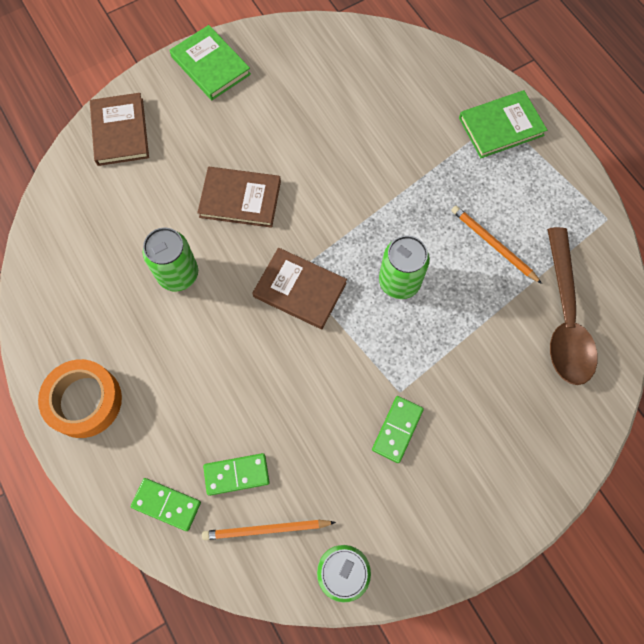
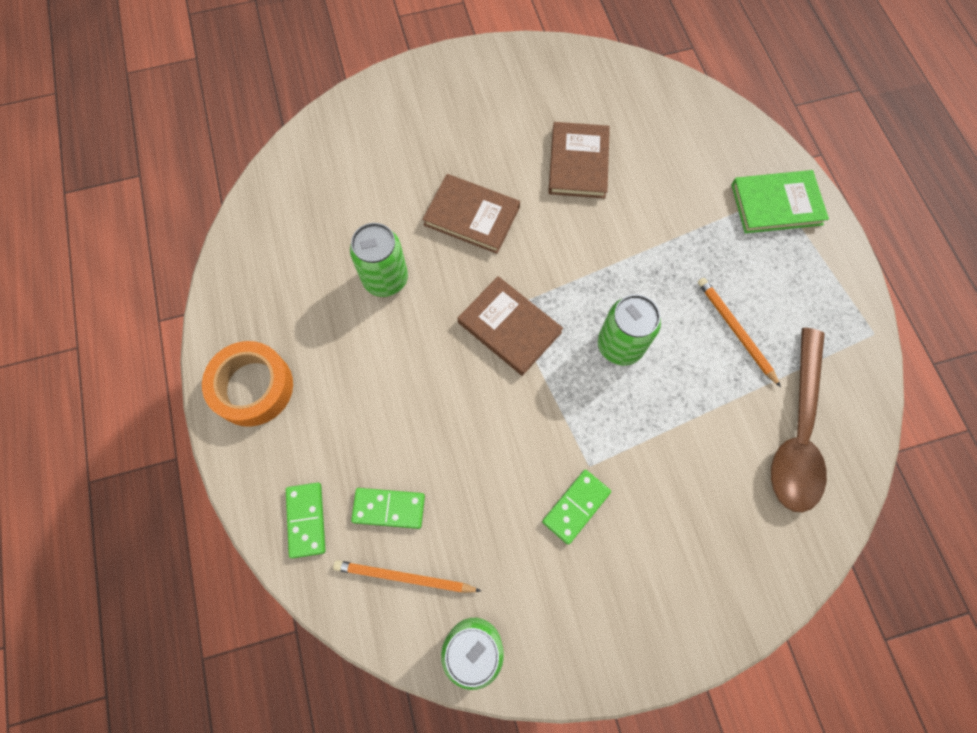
camera: 15 degrees right, 0 degrees up
brown book [90,93,149,166] -> brown book moved to [548,122,610,199]
green domino [131,478,201,531] -> green domino turned 45 degrees clockwise [286,483,326,558]
green book [170,25,251,100] -> none

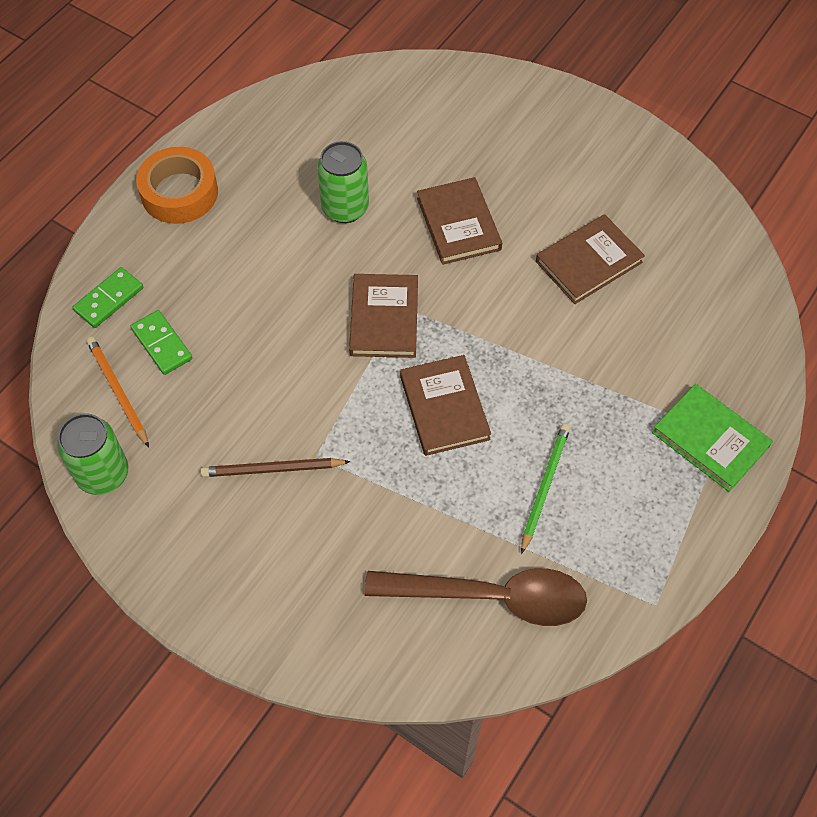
camera: 50 degrees right, 10 degrees down
green domino [542,470,611,545] -> brown pencil [201,458,351,477]
green can [598,294,661,366] -> brown book [400,355,491,456]
orange pencil [698,278,781,387] -> green pencil [521,424,570,554]
brown spoon [771,328,827,512] -> brown spoon turned 150 degrees counterclockwise [364,568,587,626]

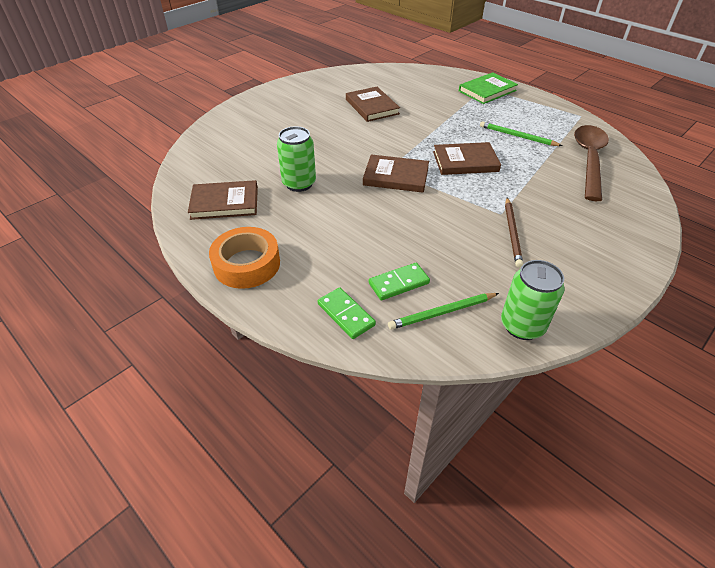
camera: 80 degrees left, 15 degrees down
orange pencil [87,337,149,447] -> green pencil [388,293,499,330]
brown book [417,177,502,265] -> brown book moved to [188,180,258,220]

